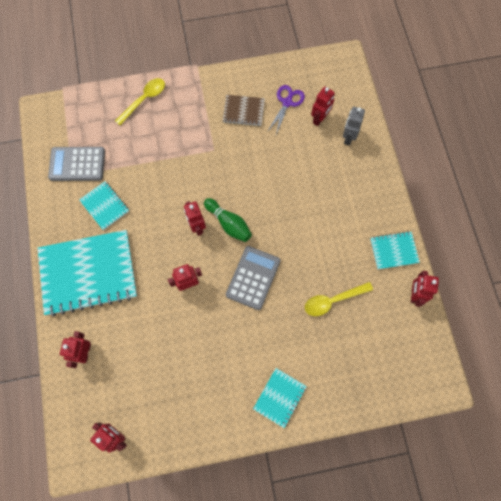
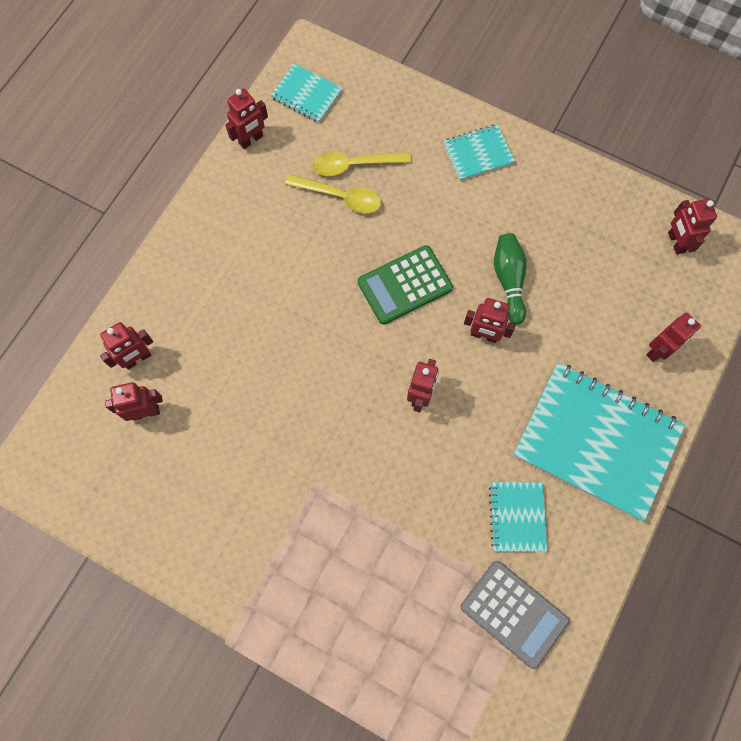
camera: 140 degrees left, 0 degrees up
yellow spoon [115,78,165,125] -> yellow spoon moved to [312,152,411,176]
green bowling pin [204,198,252,242] -> green bowling pin moved to [494,233,527,325]
brown notebook [223,95,265,126] -> none
grey calculator [226,246,280,310] -> green calculator [358,245,453,325]
purple scissors [267,85,305,134] -> none
grey robot [343,107,365,145] -> red robot [100,322,153,369]
turquoise notebook [370,231,420,270] -> turquoise notebook moved to [270,63,343,123]

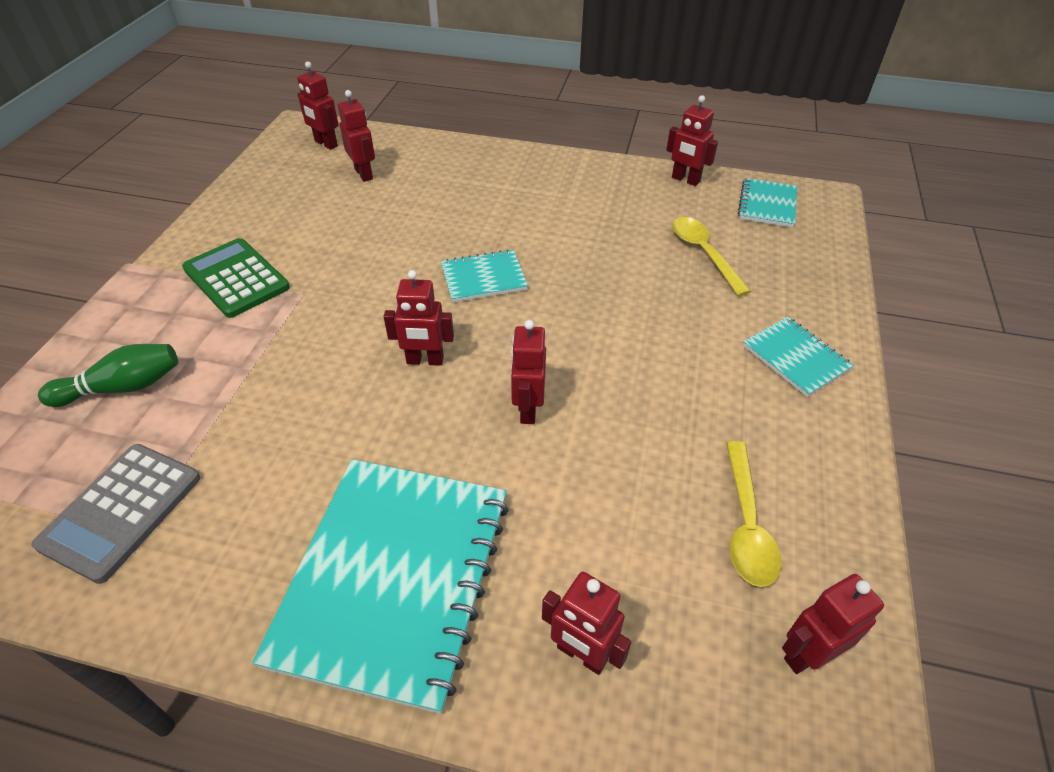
camera: 75 degrees right, 25 degrees down
red robot [100,322,153,369] -> red robot moved to [297,61,338,150]
yellow spoon [285,174,381,214] -> yellow spoon moved to [726,441,781,587]
green calculator [358,245,453,325] -> green calculator moved to [182,238,290,318]
turquoise notebook [489,482,547,552] -> turquoise notebook moved to [441,249,528,302]
green bowling pin [494,233,527,325] -> green bowling pin moved to [38,344,178,407]

